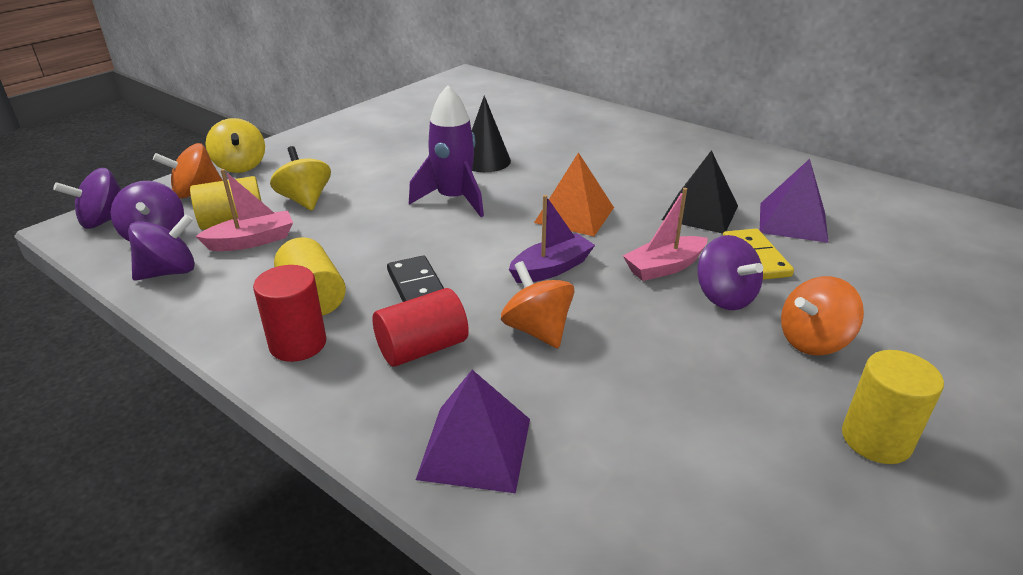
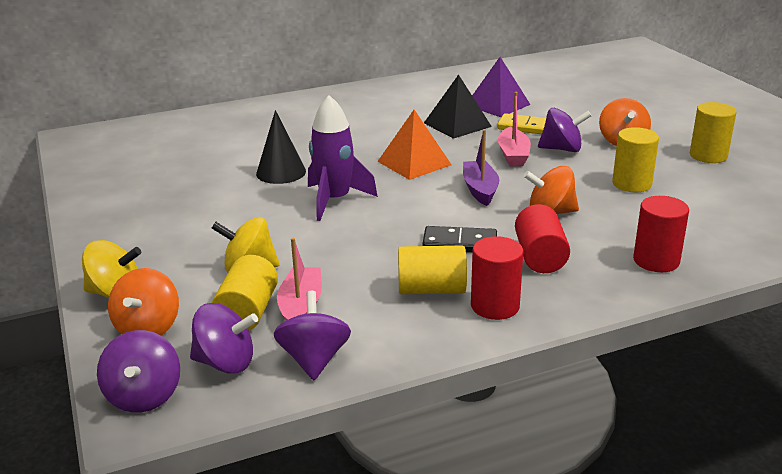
camera: 60 degrees left, 5 degrees down
purple pyramid [416,370,530,493] -> red cylinder [633,196,689,272]
none -> yellow cylinder [612,127,659,192]

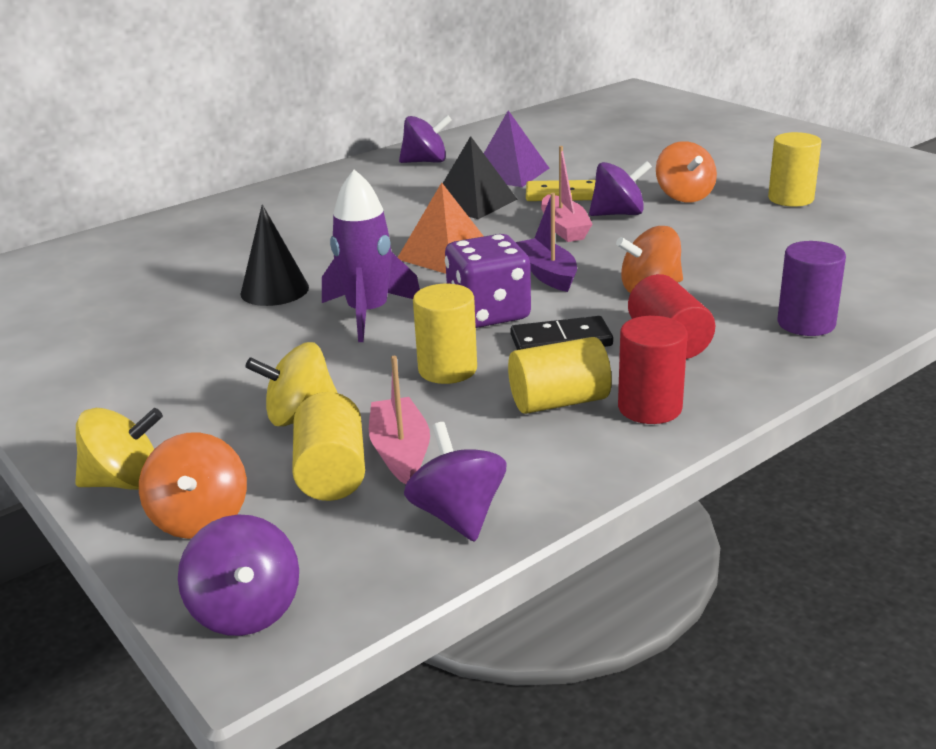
camera: 15 degrees left, 0 degrees up
purple spinning top [190,303,258,374] -> purple spinning top moved to [399,115,452,163]
yellow cylinder [612,127,659,192] -> yellow cylinder moved to [413,284,477,384]
red cylinder [633,196,689,272] -> purple cylinder [777,241,846,336]
none -> purple dice [445,234,531,328]

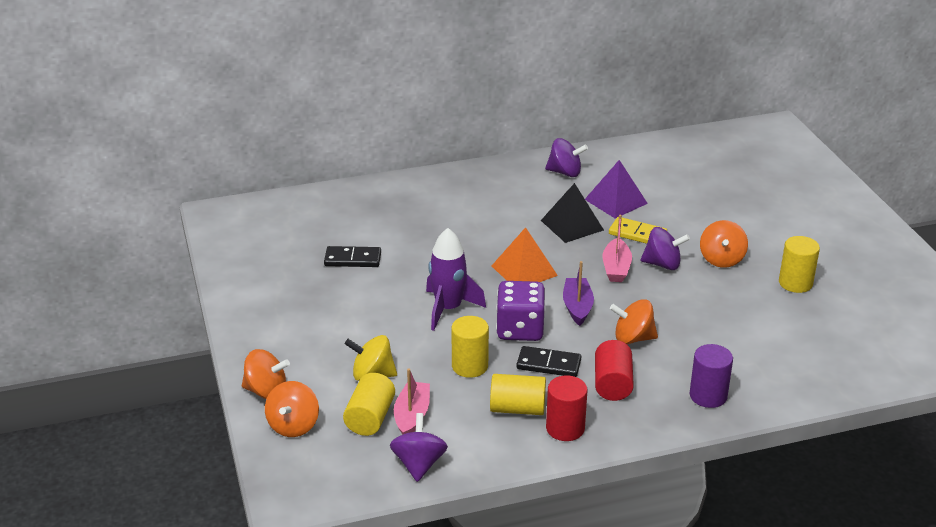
camera: 20 degrees right, 5 degrees up
yellow spinning top [75,408,163,490] -> orange spinning top [242,349,290,399]
purple spinning top [178,514,299,636] -> none
black cone [240,204,309,306] -> none
none -> black domino [324,246,381,267]

